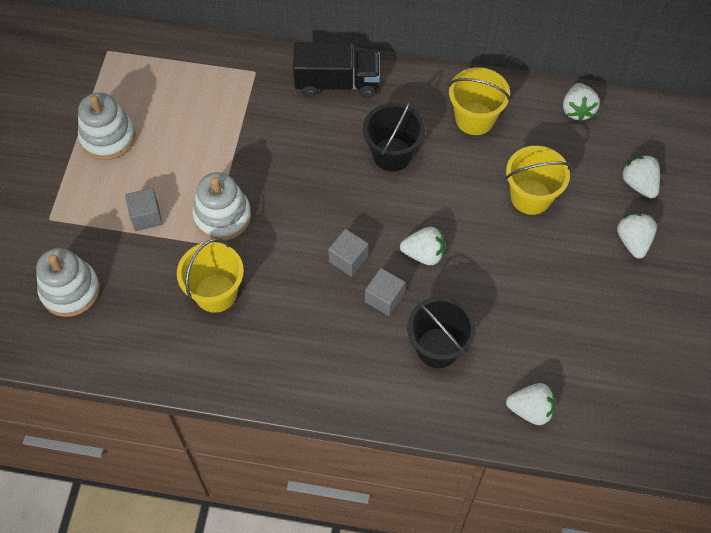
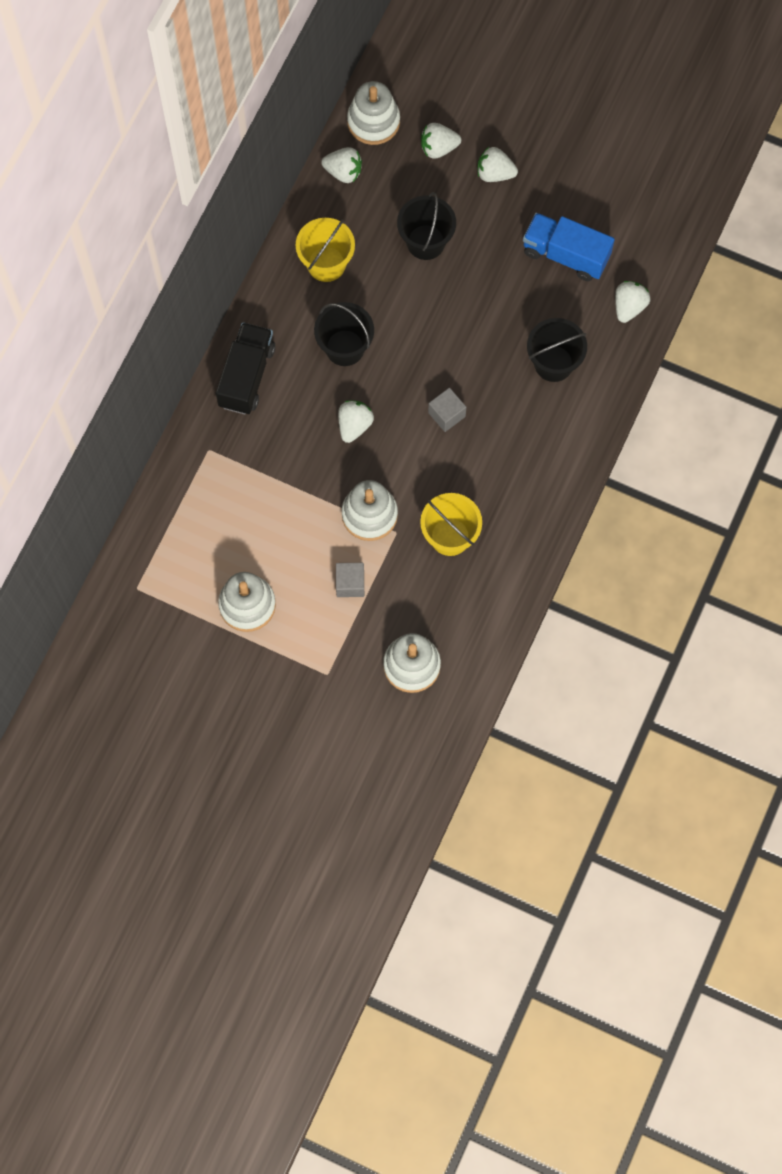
camera: 75 degrees left, 10 degrees up
grey cube [365,268,405,316] -> none
white strawberry [400,227,445,265] -> white strawberry moved to [338,400,374,443]
yellow bucket [506,146,571,215] -> black bucket [397,192,456,260]
none -> white stacking toy [347,81,400,145]
none -> blue truck [523,213,615,281]

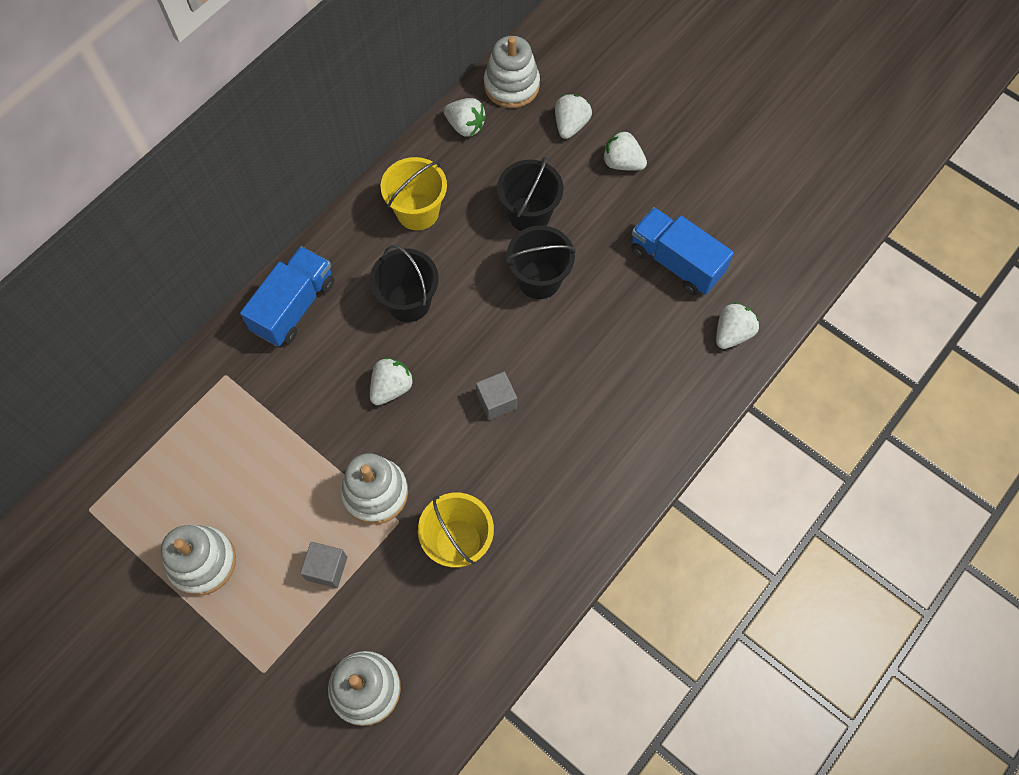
camera: 15 degrees right, 5 degrees down
black truck [216,322,275,415] -> blue truck [240,246,334,346]
white strawberry [421,123,461,159] -> white strawberry turned 105 degrees clockwise [555,94,592,139]
black bucket [527,318,587,382] -> black bucket moved to [506,226,576,299]

